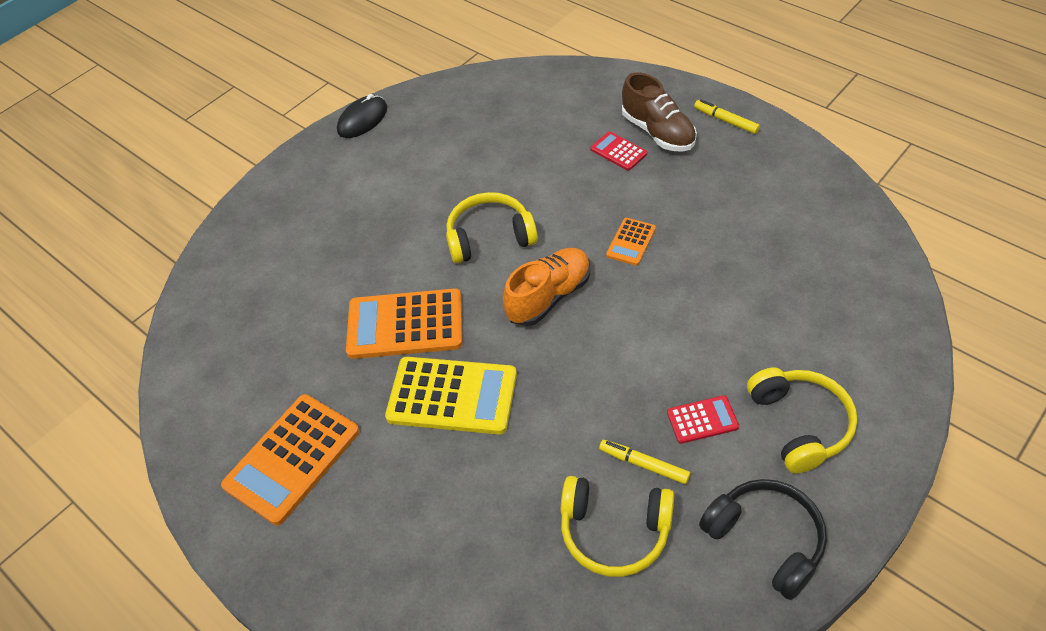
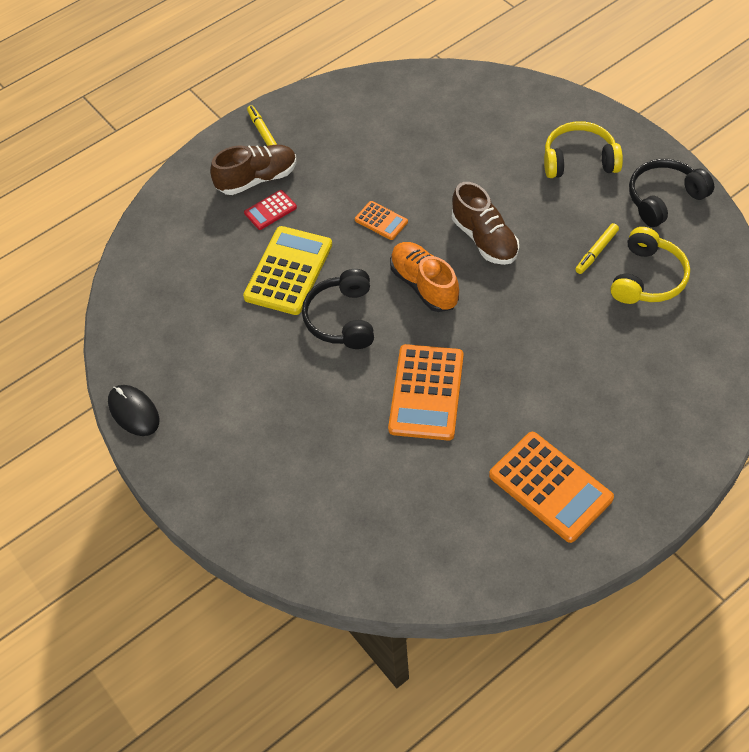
camera: 80 degrees left, 5 degrees up
yellow calculator [385,357,517,435] -> yellow calculator moved to [243,226,332,315]
yellow headphones [446,192,538,264] -> black headphones [302,269,374,349]
red calculator [667,395,739,444] -> none
yellow marker [694,99,760,134] -> yellow marker turned 105 degrees clockwise [247,105,277,146]
none -> brown shoe [452,182,519,265]

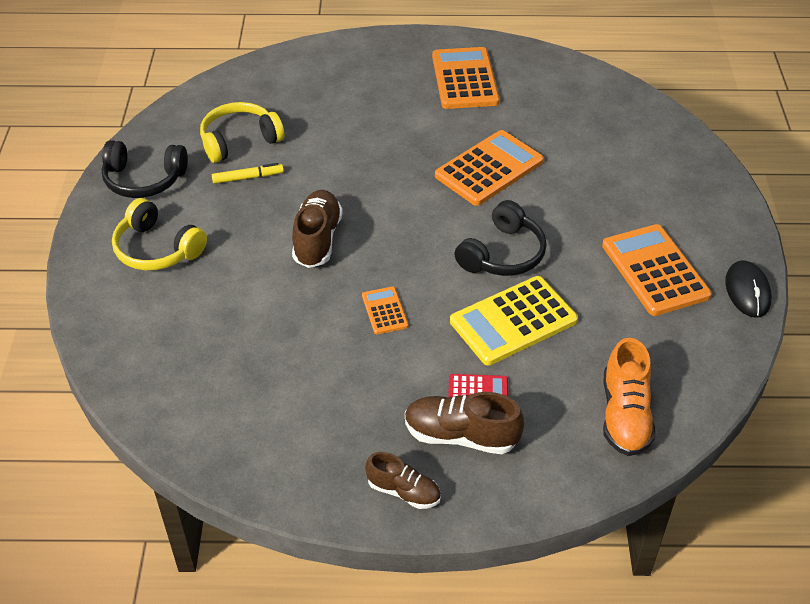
camera: 145 degrees left, 10 degrees down
yellow marker [247,105,277,146] -> brown shoe [365,452,441,509]
orange shoe [390,242,459,312] -> orange shoe moved to [603,338,655,456]
none -> orange calculator [602,224,712,316]

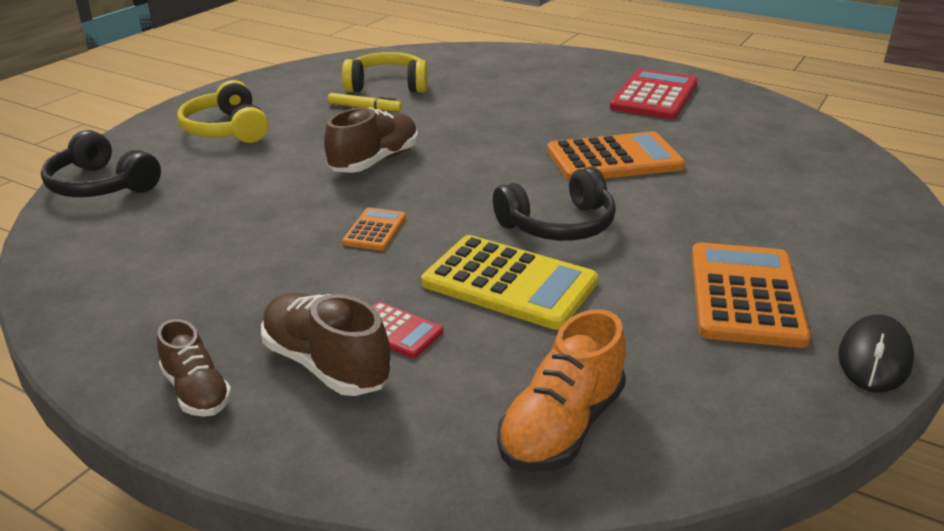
camera: 30 degrees right, 15 degrees down
black headphones [102,140,188,198] -> black headphones moved to [41,130,161,197]
orange calculator [432,47,500,109] -> red calculator [610,69,698,120]
yellow calculator [450,276,578,365] -> yellow calculator turned 150 degrees counterclockwise [421,235,598,330]

